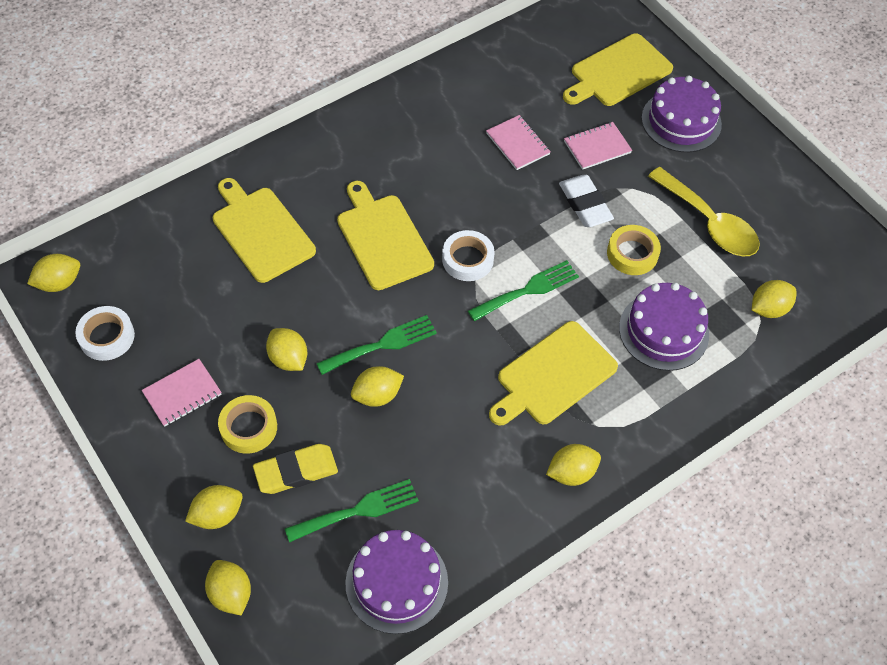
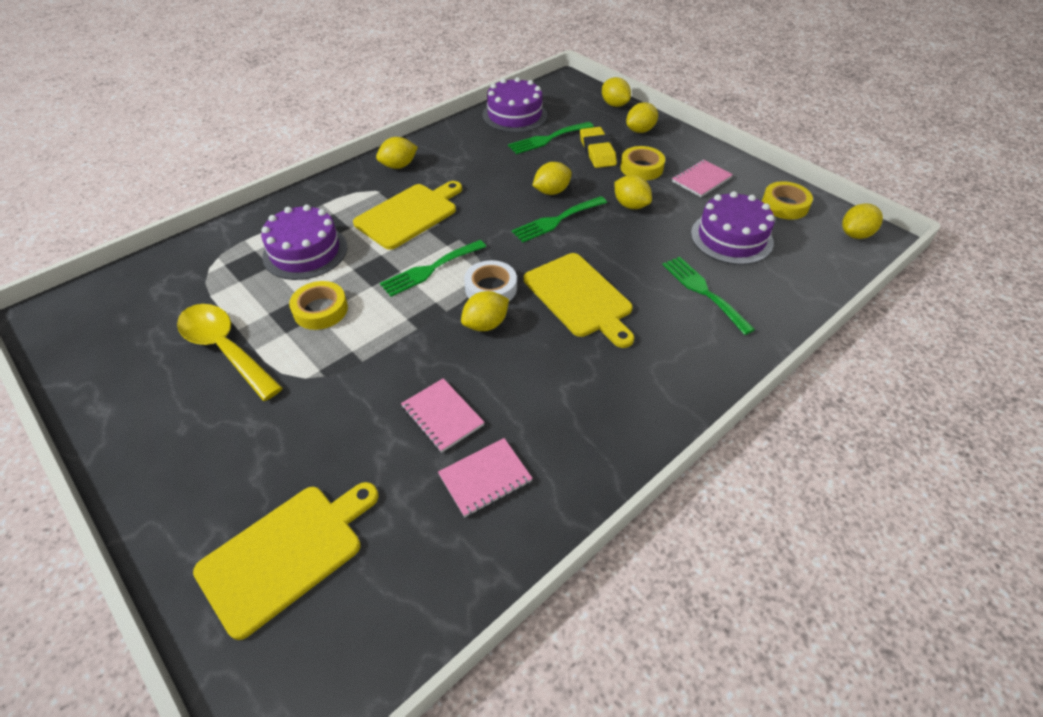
camera: 175 degrees right, 10 degrees down
white tape [75,306,135,361] -> yellow tape [762,181,813,220]
yellow cutting board [213,178,316,283] -> green fork [662,257,755,335]
yellow eraser [253,444,338,494] -> yellow eraser turned 75 degrees counterclockwise [580,127,617,168]
white eraser [559,175,614,227] -> none
pink notebook [564,122,632,170] -> pink notebook moved to [438,438,533,517]
purple cake [642,76,722,152] -> purple cake moved to [691,191,775,265]
yellow lemon [752,280,797,318] -> yellow lemon moved to [461,291,509,331]

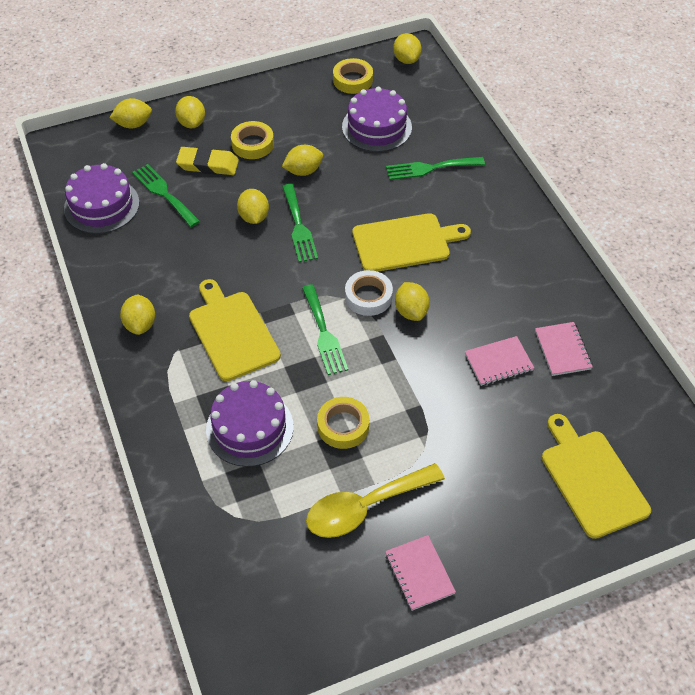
camera: 70 degrees left, 5 degrees up
green fork [508,122,594,154] -> green fork turned 150 degrees clockwise [132,164,200,227]
pink notebook [672,159,733,197] -> pink notebook moved to [385,535,456,611]

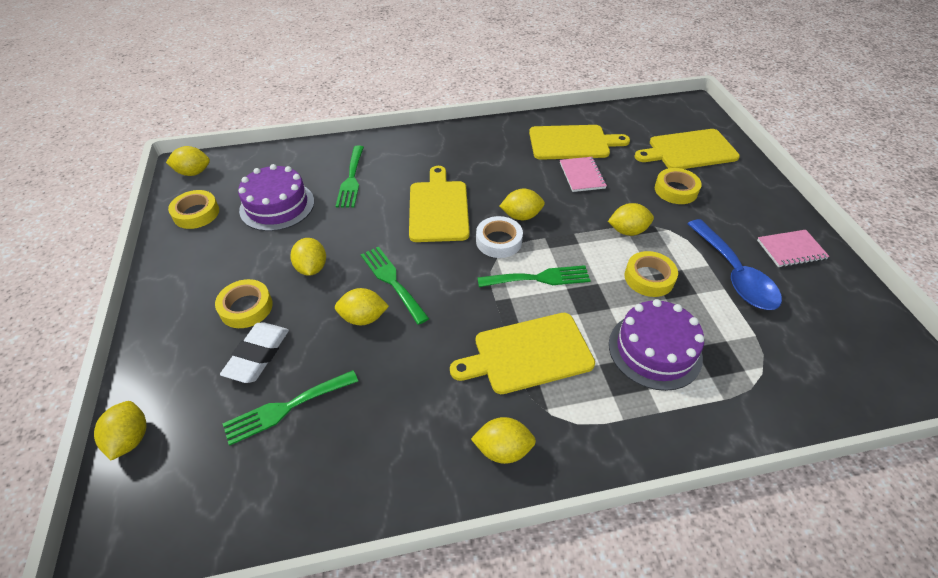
camera: 80 degrees left, 5 degrees down
purple cake [64,163,139,234] -> none
yellow lemon [175,96,205,128] -> yellow lemon moved to [608,203,654,236]
yellow eraser [176,147,239,175] -> white eraser [220,323,289,383]
green fork [282,184,318,262] -> green fork turned 120 degrees counterclockwise [361,247,429,325]
yellow spoon [306,463,445,538] -> blue spoon [687,219,782,310]
pink notebook [535,322,593,376] -> yellow cutting board [529,125,630,160]
none -> yellow tape [655,168,702,204]

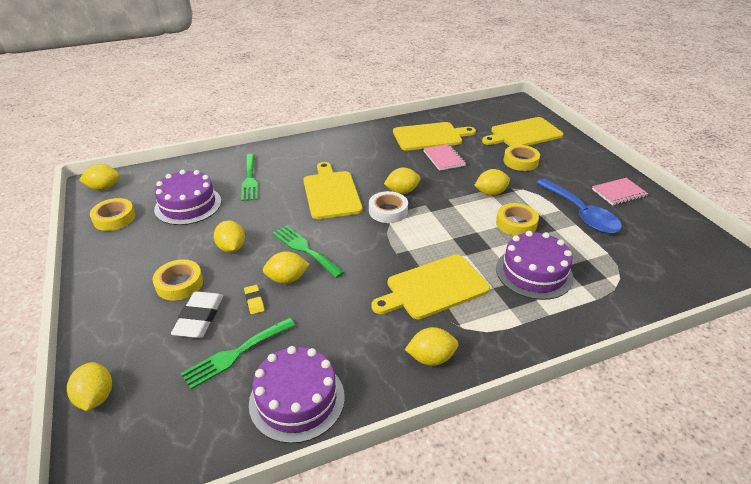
camera: 10 degrees left, 10 degrees down
green fork [477,265,591,287] -> none
none -> yellow eraser [244,285,264,314]
none -> purple cake [249,346,345,444]

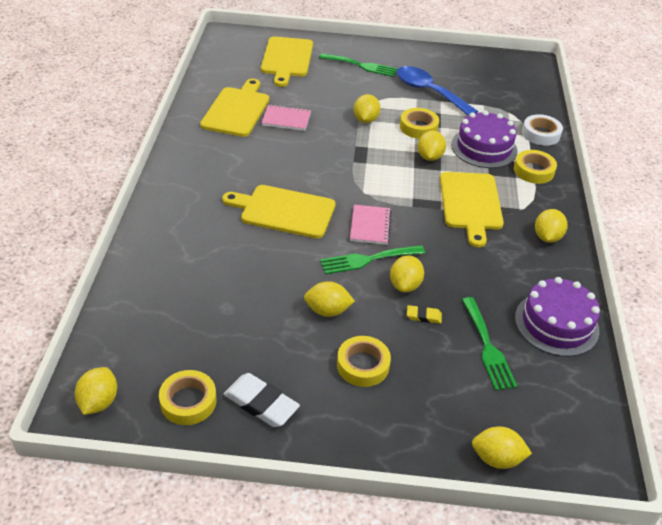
camera: 65 degrees left, 5 degrees up
purple cake [154,170,221,225] -> none
white eraser [171,291,223,338] -> white eraser moved to [223,373,300,427]
green fork [241,154,258,201] -> green fork moved to [319,53,398,77]
white tape [369,191,408,223] -> white tape moved to [522,114,563,146]
yellow lemon [384,167,420,194] -> yellow lemon moved to [418,131,446,161]
yellow tape [504,145,540,171] -> yellow tape moved to [514,150,557,184]
blue spoon [536,179,622,234] -> blue spoon turned 135 degrees counterclockwise [397,66,478,115]
pink notebook [592,178,648,206] -> pink notebook moved to [350,205,391,245]

